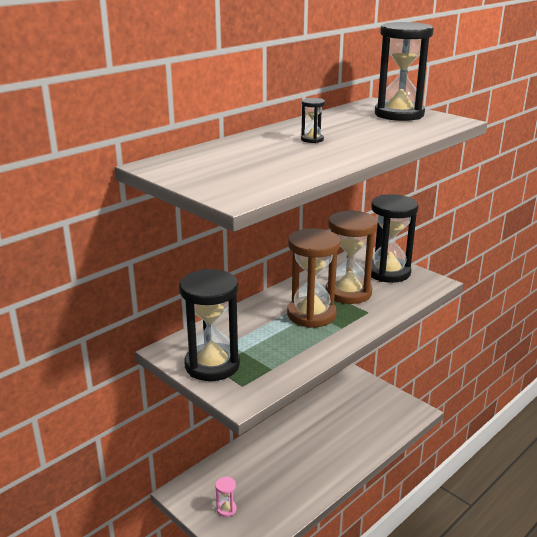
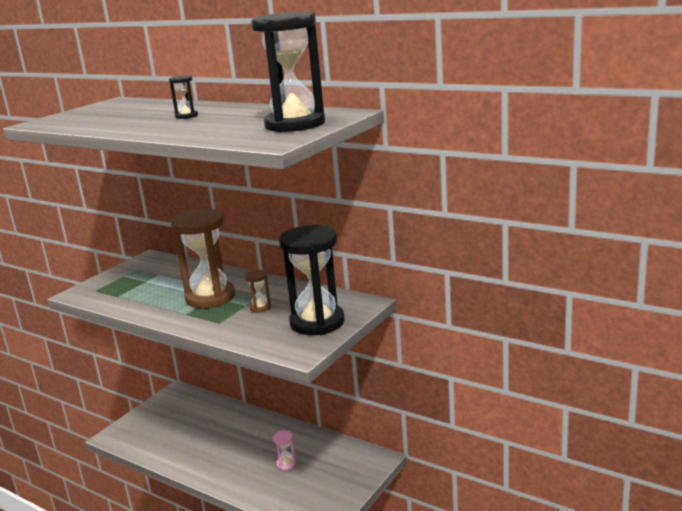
camera: 80 degrees right, 5 degrees down
black hourglass [179,269,240,381] -> none
pink hourglass [215,477,237,517] -> pink hourglass moved to [273,430,296,470]
brown hourglass [326,210,378,304] -> brown hourglass [245,270,271,313], size x0.41

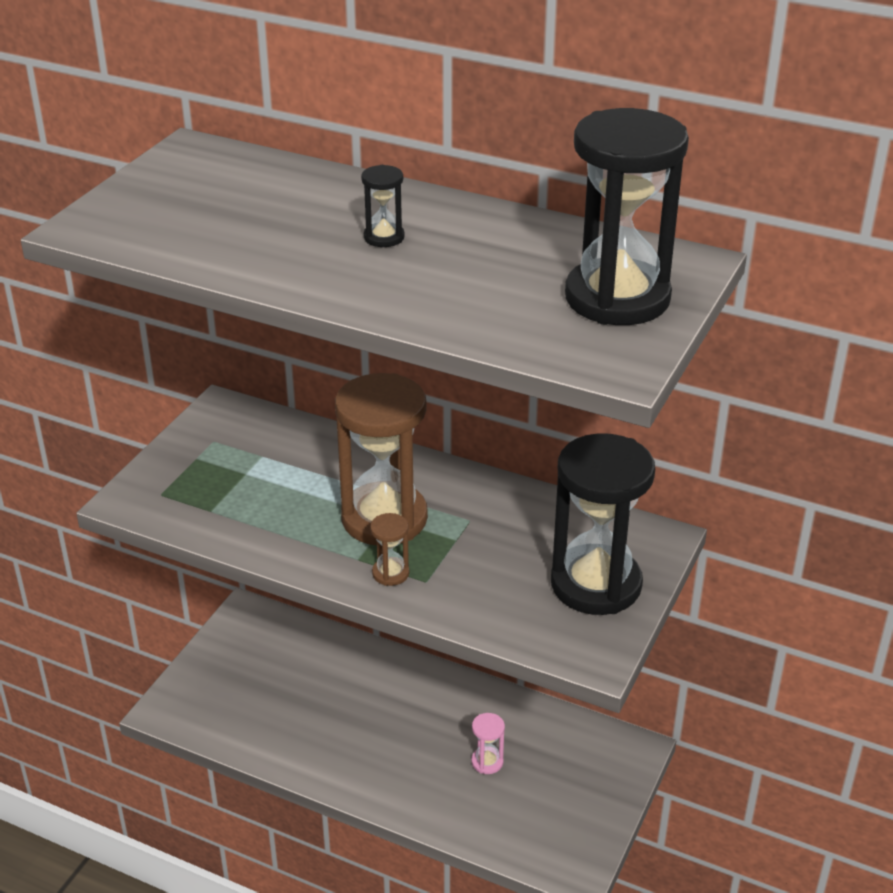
camera: 10 degrees left, 15 degrees up
brown hourglass [245,270,271,313] -> brown hourglass moved to [370,513,410,586]

